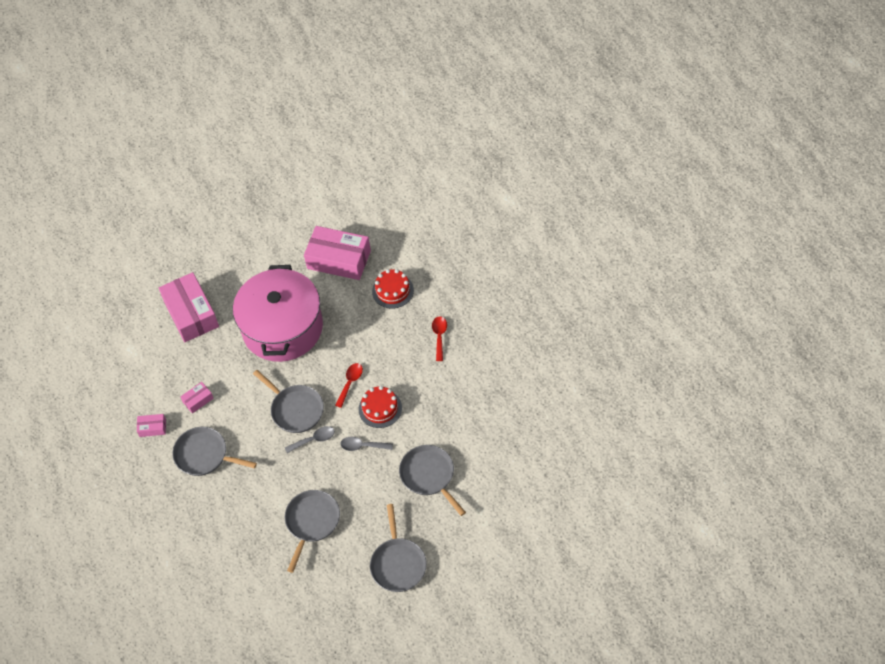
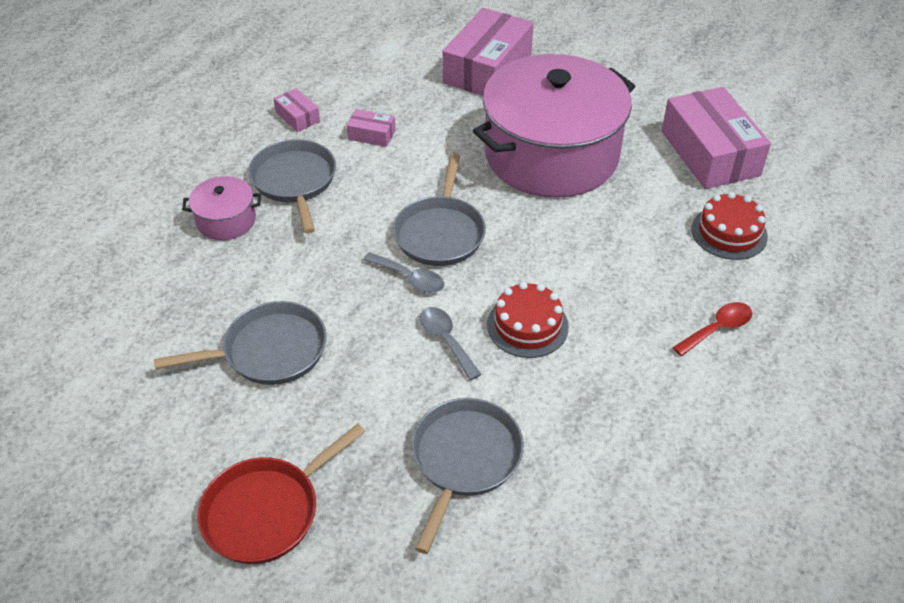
camera: 50 degrees right, 10 degrees down
red spoon [335,363,363,408] -> none
grey pan [370,504,427,592] -> red pan [197,424,365,564]
none -> pink pot [182,176,261,240]

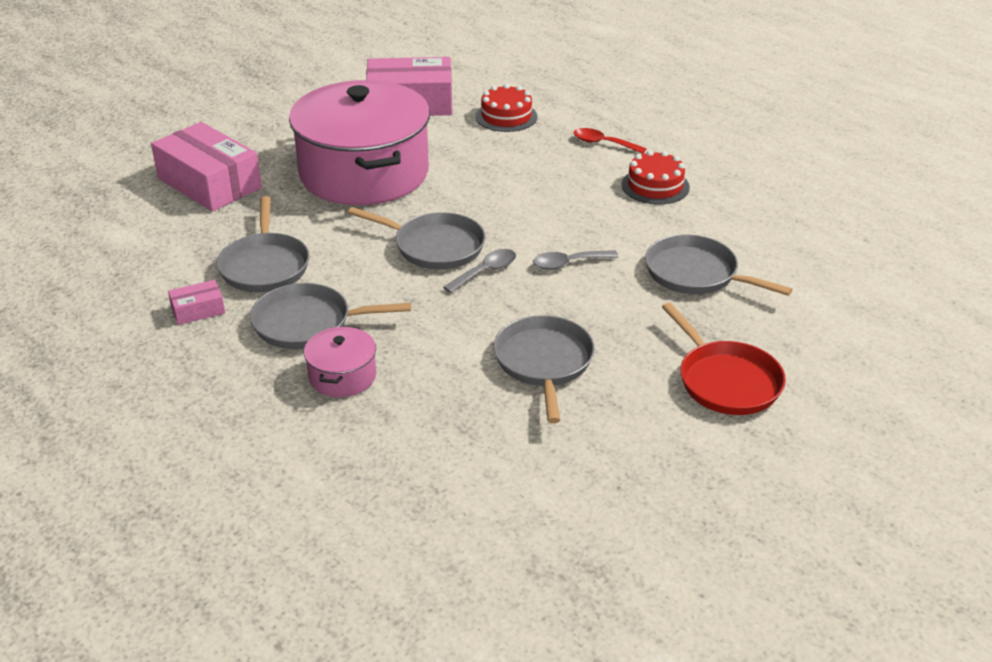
camera: 75 degrees left, 10 degrees down
pink box [346,109,396,147] -> grey pan [217,196,310,292]
red cake [487,282,569,358] -> red cake moved to [622,150,690,204]
red spoon [673,302,752,356] -> red spoon turned 45 degrees counterclockwise [573,128,647,154]

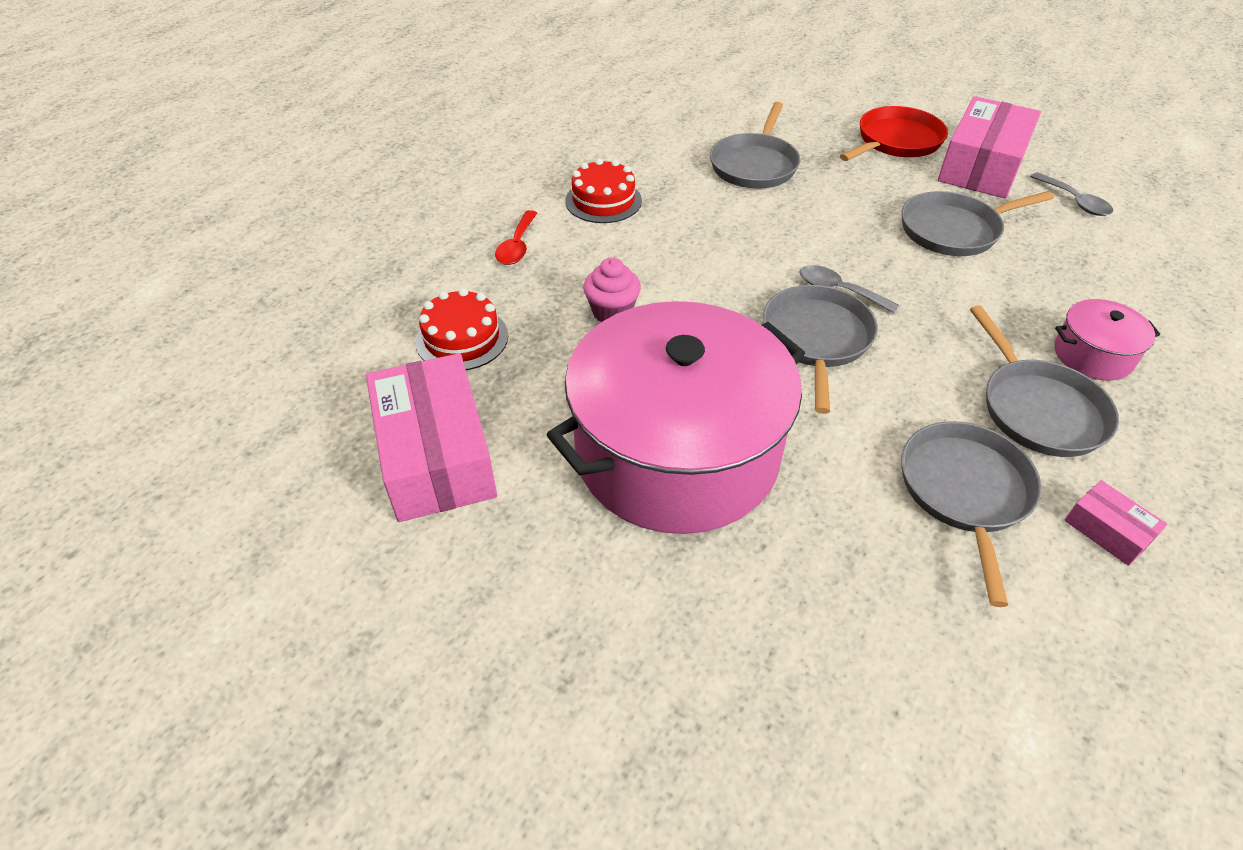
camera: 105 degrees left, 10 degrees up
pink box [151,122,262,212] -> pink box moved to [938,96,1041,198]
grey pan [217,196,310,292] -> grey pan turned 60 degrees counterclockwise [902,421,1042,607]
grey spoon [533,250,619,270] -> grey spoon moved to [1030,172,1113,216]
none -> pink cupcake [583,257,641,322]

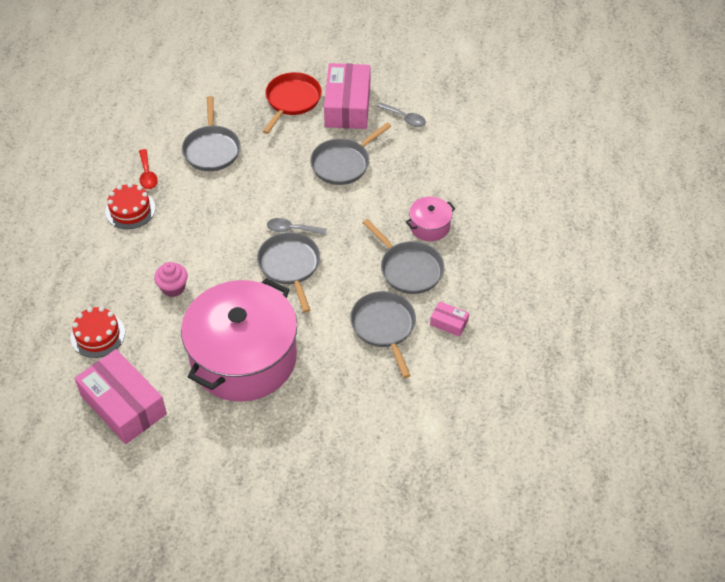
camera: 25 degrees left, 5 degrees up
red spoon [495,210,537,265] -> red spoon moved to [139,149,158,189]

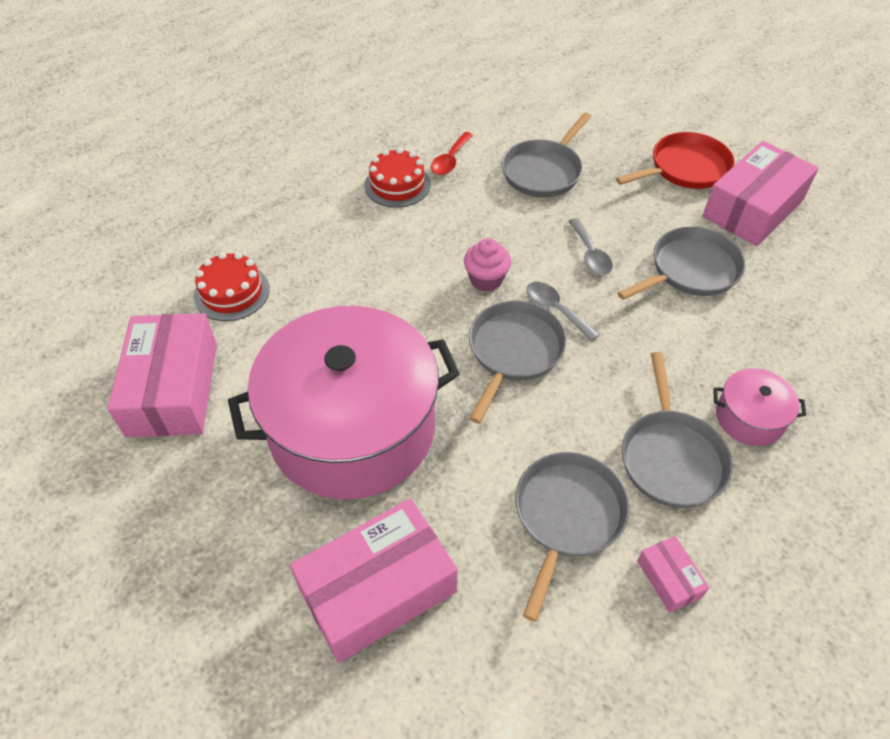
camera: 40 degrees right, 0 degrees up
pink cupcake [154,262,188,297] -> pink cupcake moved to [464,238,511,292]
grey pan [310,123,391,185] -> grey pan turned 150 degrees clockwise [617,227,745,300]
grey spoon [377,102,426,127] -> grey spoon moved to [568,218,613,275]
none -> pink box [290,498,458,663]

